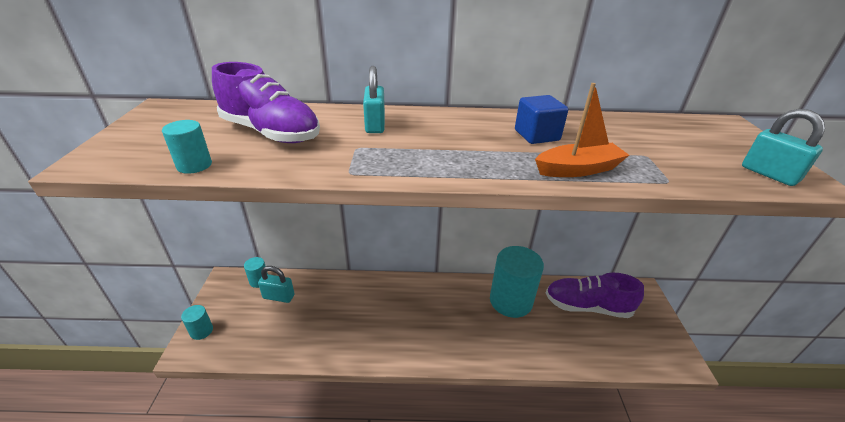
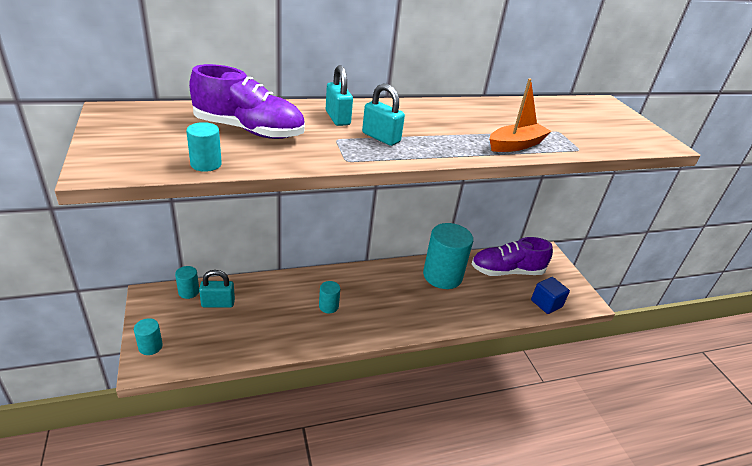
camera: 20 degrees left, 0 degrees up
blue cube [515,95,568,144] -> blue cube moved to [531,277,570,314]
turquoise padlock [742,109,825,186] -> turquoise padlock moved to [362,83,405,146]
none -> turquoise cylinder [319,281,340,313]

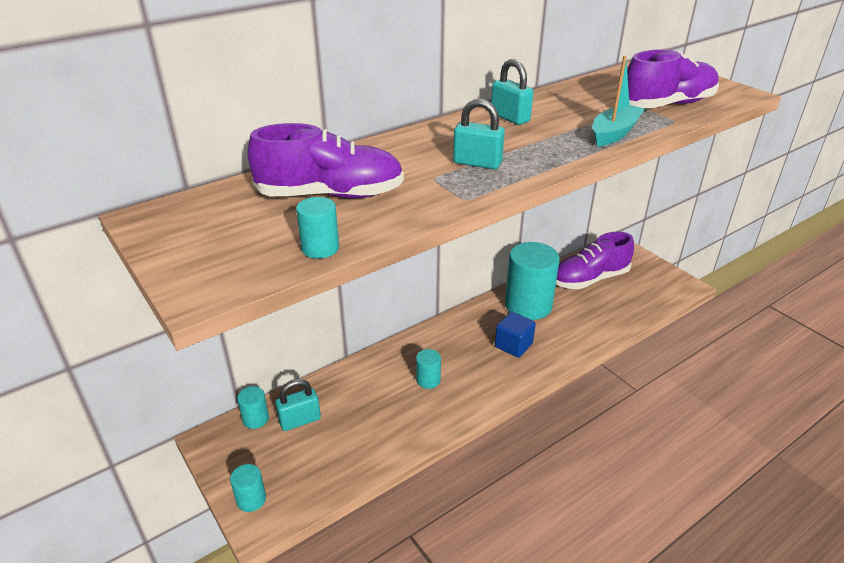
camera: 15 degrees left, 0 degrees up
turquoise padlock [326,65,353,126] -> turquoise padlock moved to [491,59,533,125]
orange boat [490,78,552,152] -> turquoise boat [593,56,645,147]
blue cube [531,277,570,314] -> blue cube moved to [495,312,536,358]
none -> purple shoe [627,49,719,108]

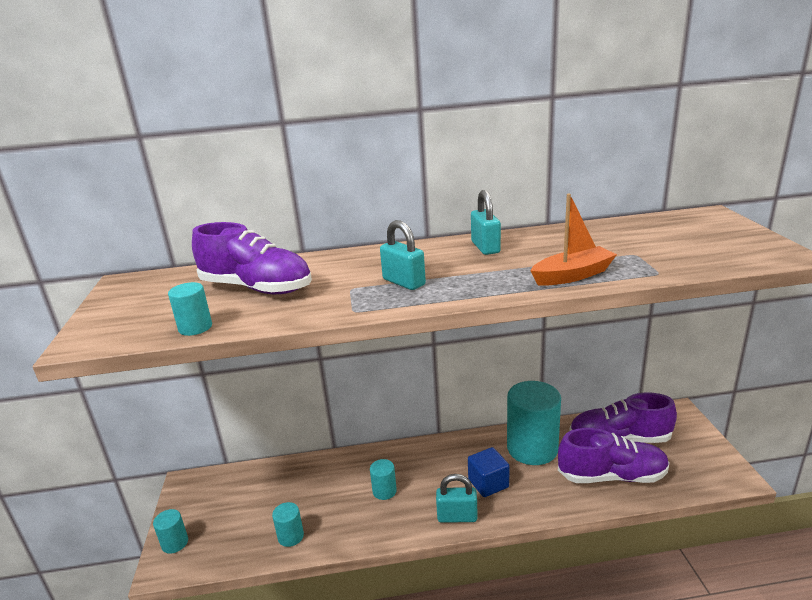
camera: 30 degrees right, 10 degrees down
turquoise cylinder [237,386,269,429] -> turquoise cylinder moved to [272,502,304,547]
turquoise padlock [275,379,321,431] -> turquoise padlock moved to [436,474,478,523]
turquoise boat [593,56,645,147] -> orange boat [530,194,617,286]
purple shoe [627,49,719,108] -> purple shoe moved to [558,428,670,483]

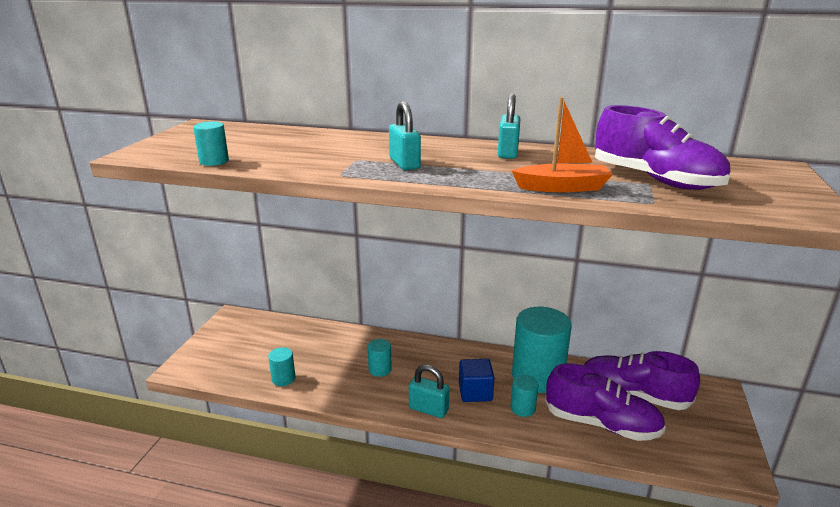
camera: 20 degrees right, 0 degrees up
turquoise cylinder [153,509,188,554] -> turquoise cylinder moved to [510,375,539,417]
purple shoe [192,222,312,294] -> purple shoe moved to [595,105,730,190]

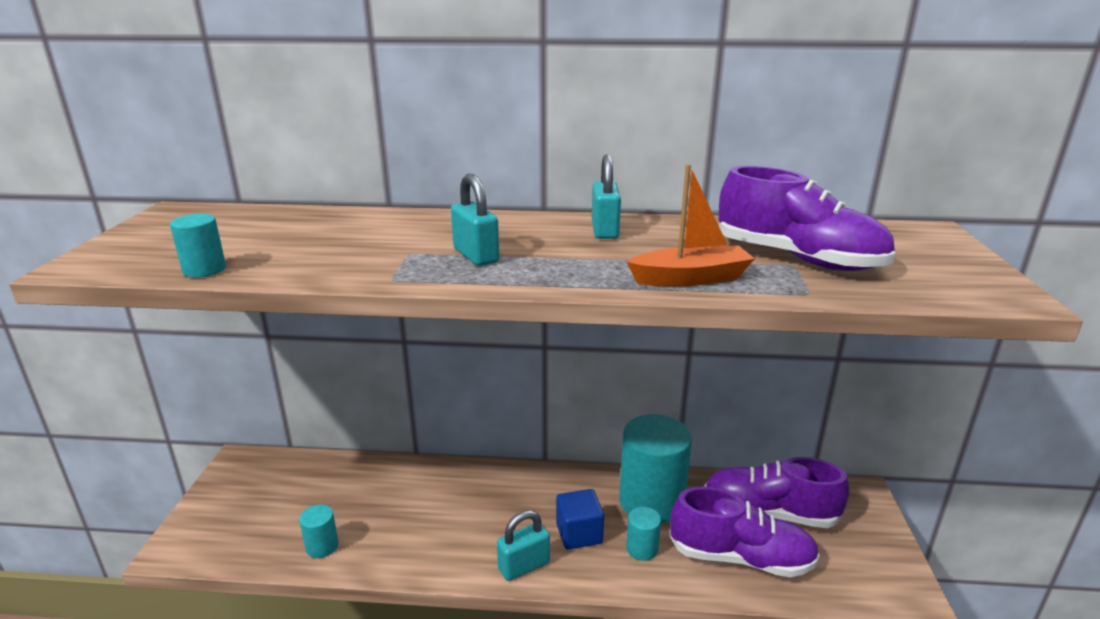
camera: 10 degrees left, 0 degrees up
turquoise cylinder [368,339,392,377] -> none
turquoise padlock [409,364,450,418] -> turquoise padlock turned 45 degrees counterclockwise [497,510,550,581]

